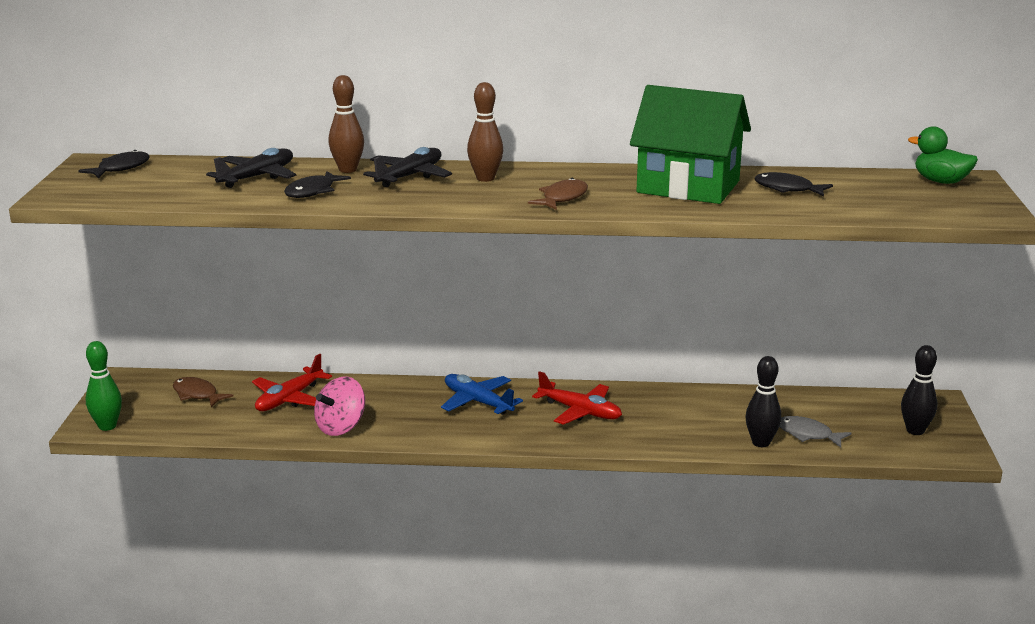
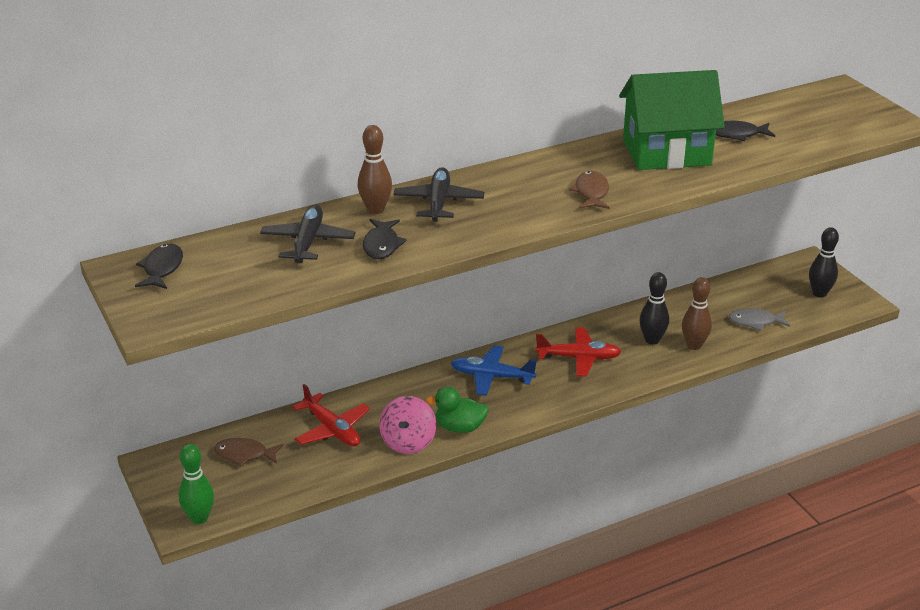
camera: 30 degrees left, 10 degrees up
red plane [252,354,332,411] -> red plane turned 45 degrees counterclockwise [293,384,370,446]
brown bowling pin [467,82,503,182] -> brown bowling pin moved to [682,277,712,350]
black bowling pin [746,356,781,447] -> black bowling pin moved to [639,272,669,345]
green duck [908,126,978,184] -> green duck moved to [426,387,489,433]

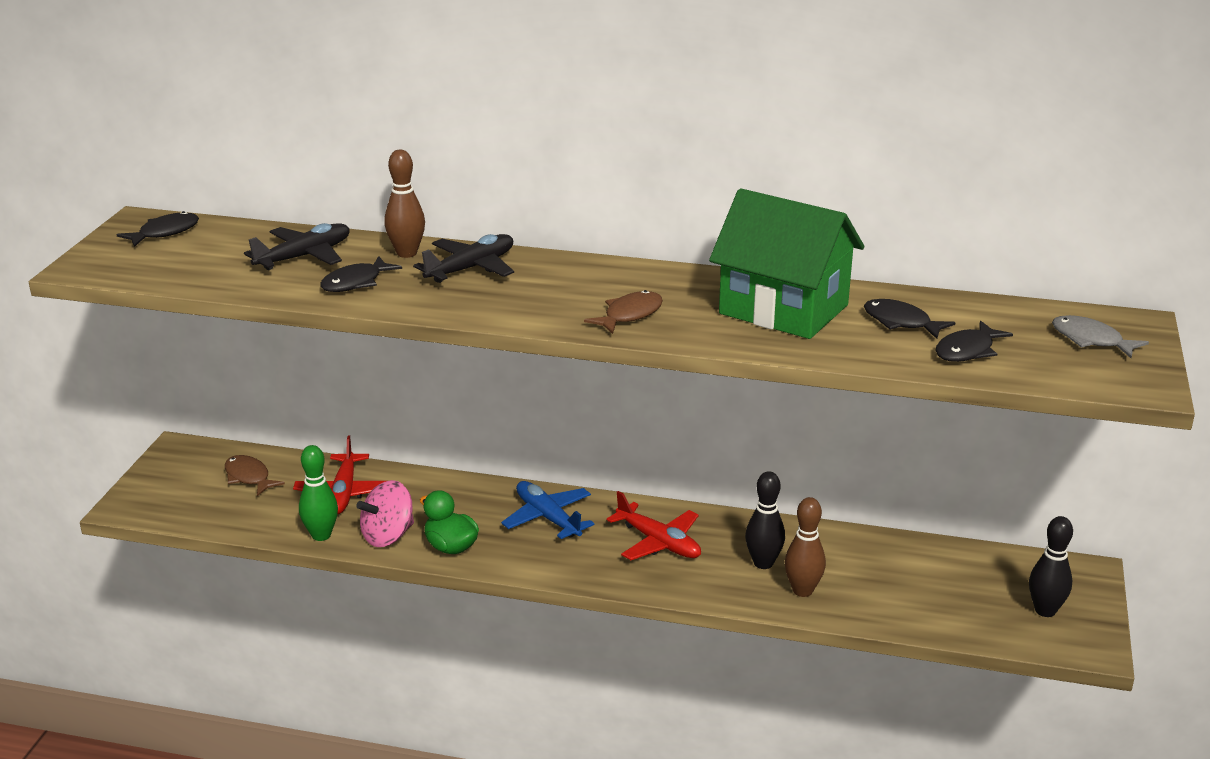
camera: 40 degrees right, 5 degrees down
green bowling pin [179,444,214,524] -> green bowling pin moved to [299,445,338,541]
grey fish [729,308,790,331] -> grey fish moved to [1052,315,1149,358]
none -> black fish [936,321,1013,362]

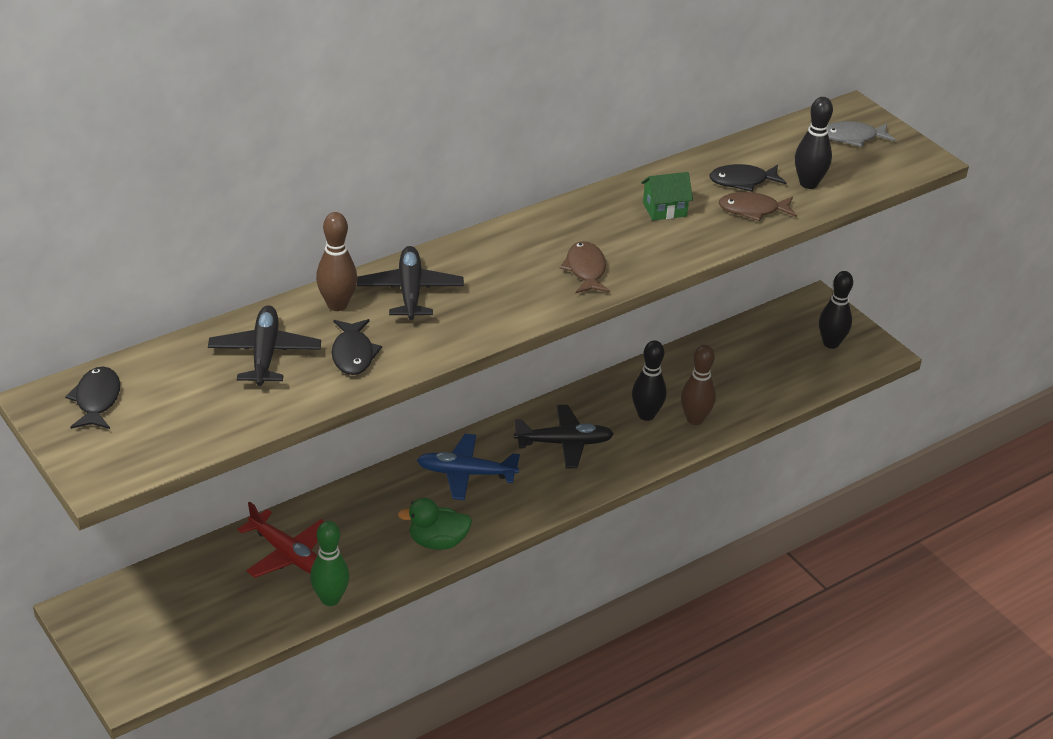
camera: 50 degrees left, 10 degrees up
brown fish [225,455,285,496] -> brown fish moved to [719,192,797,221]
pink spinning top [356,480,414,547] -> none
red plane [607,491,701,560] -> black plane [514,405,614,468]
green house [709,188,864,339] -> green house [641,172,693,220], size x0.42
black fish [936,321,1013,362] -> black bowling pin [795,97,833,189]

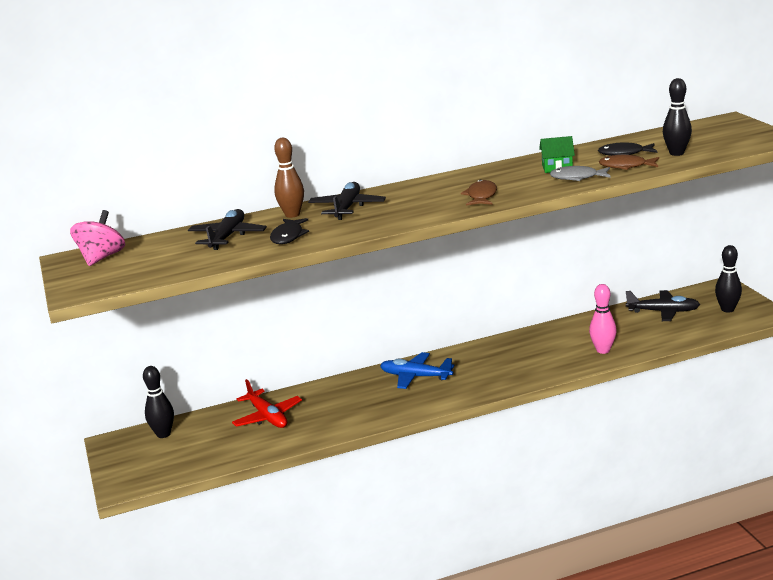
camera: 20 degrees right, 15 degrees down
black fish [65,366,120,429] -> pink spinning top [70,210,125,266]
green bowling pin [310,521,350,606] -> none
green duck [398,498,472,550] -> none
black plane [514,405,614,468] -> black plane moved to [626,290,700,321]
black bowling pin [632,340,666,421] -> black bowling pin moved to [143,366,174,438]
brown bowling pin [681,345,716,425] -> pink bowling pin [589,284,617,354]
grey fish [827,121,895,147] -> grey fish moved to [550,166,611,181]

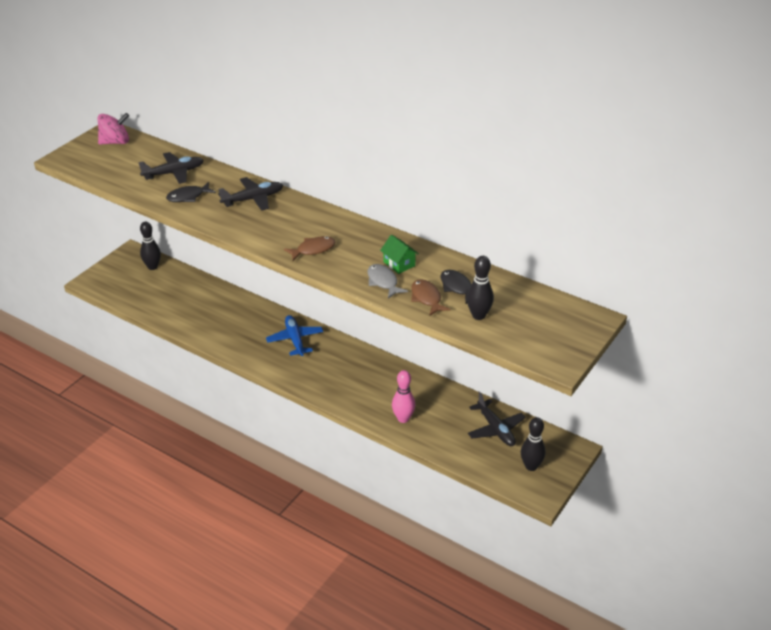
camera: 50 degrees right, 15 degrees up
red plane [232,379,302,428] -> none
brown bowling pin [274,138,304,218] -> none

